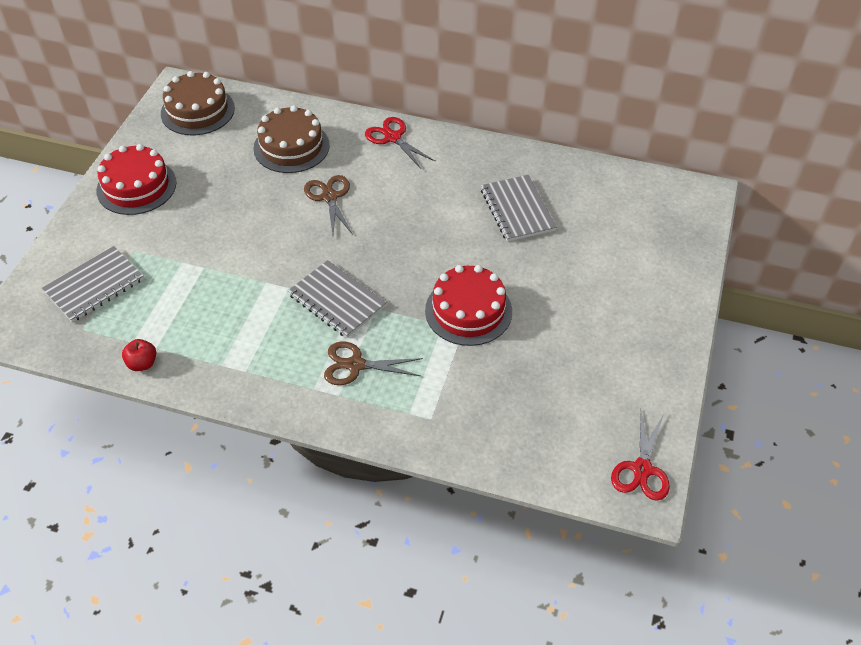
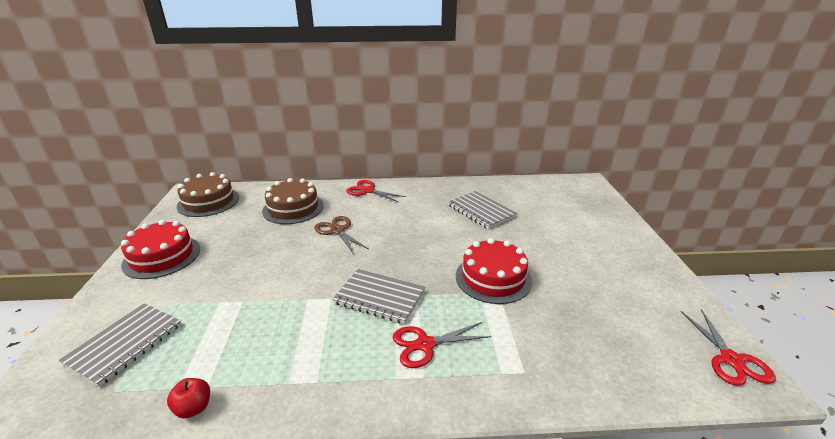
camera: 20 degrees left, 20 degrees down
brown scissors [324,342,423,385] -> red scissors [393,322,491,368]

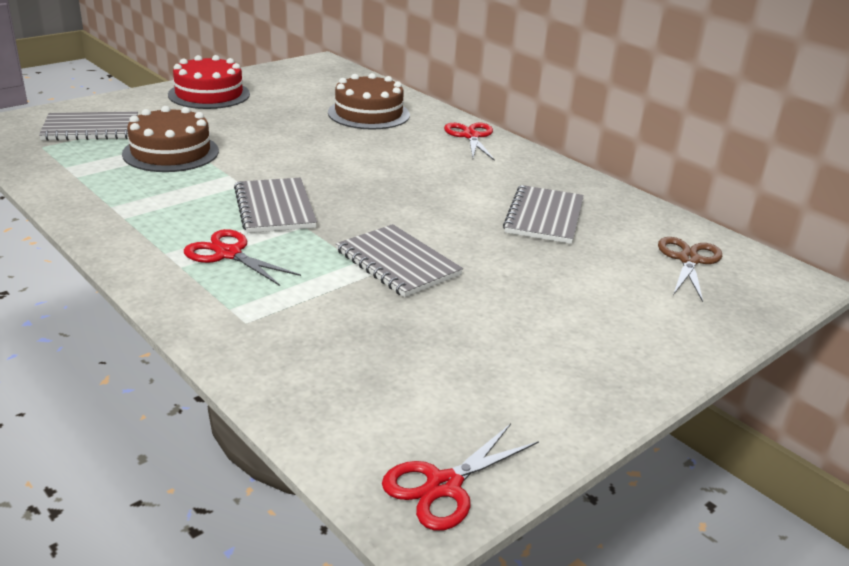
camera: 50 degrees right, 0 degrees up
red apple [167,378,210,419] -> none
brown cake [177,172,239,217] -> brown cake moved to [122,106,219,172]
brown scissors [314,216,368,254] -> brown scissors moved to [658,237,722,302]
red cake [456,238,532,304] -> grey notebook [336,224,463,297]

